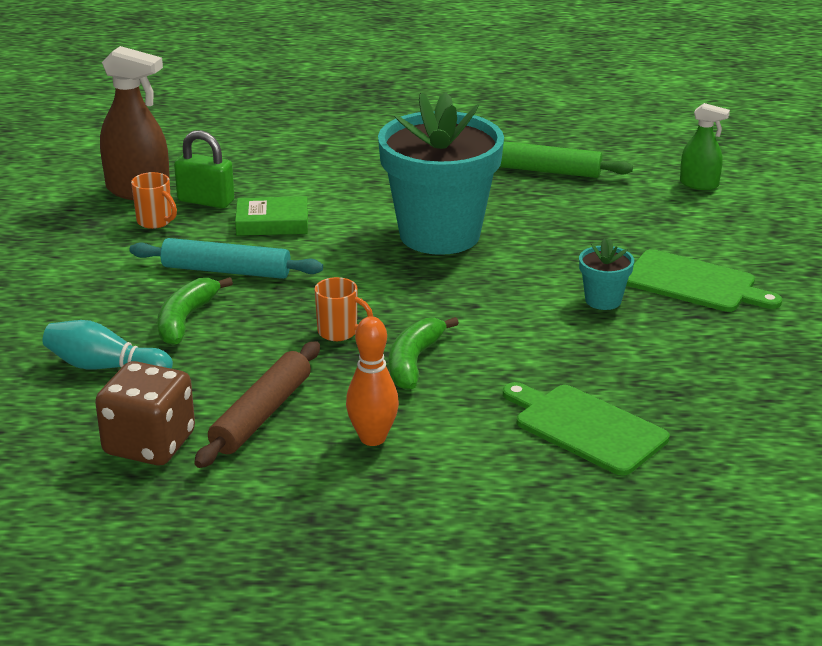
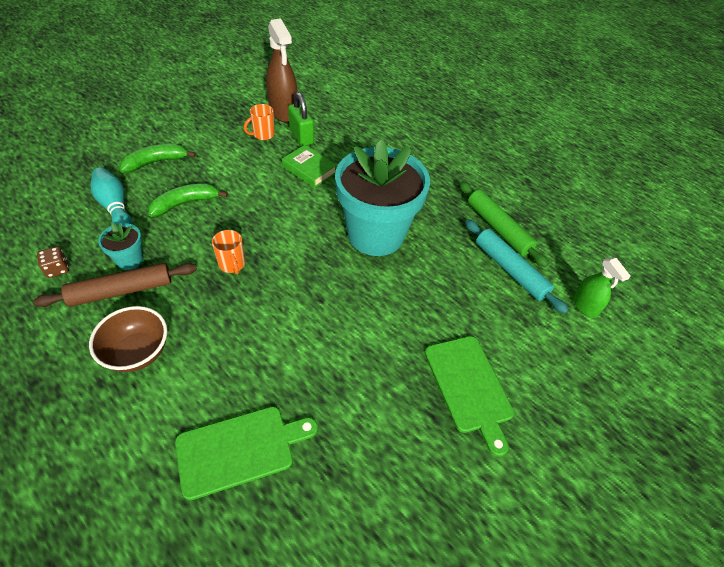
camera: 40 degrees right, 20 degrees up
brown dice [95,361,195,466] -> brown dice [37,246,69,278], size x0.46
turquoise rolling pin [129,238,323,279] -> turquoise rolling pin moved to [465,219,569,314]
orange mug [131,172,177,229] -> orange mug turned 60 degrees clockwise [244,104,275,140]
orange bowling pin [346,316,399,446] -> brown bowl [89,306,167,372]
green banana [389,317,459,390] -> green banana moved to [120,144,196,173]
green cutting board [503,382,669,476] -> green cutting board turned 75 degrees clockwise [175,406,318,500]
turquoise flower pot [579,238,634,310] -> turquoise flower pot moved to [98,223,143,270]

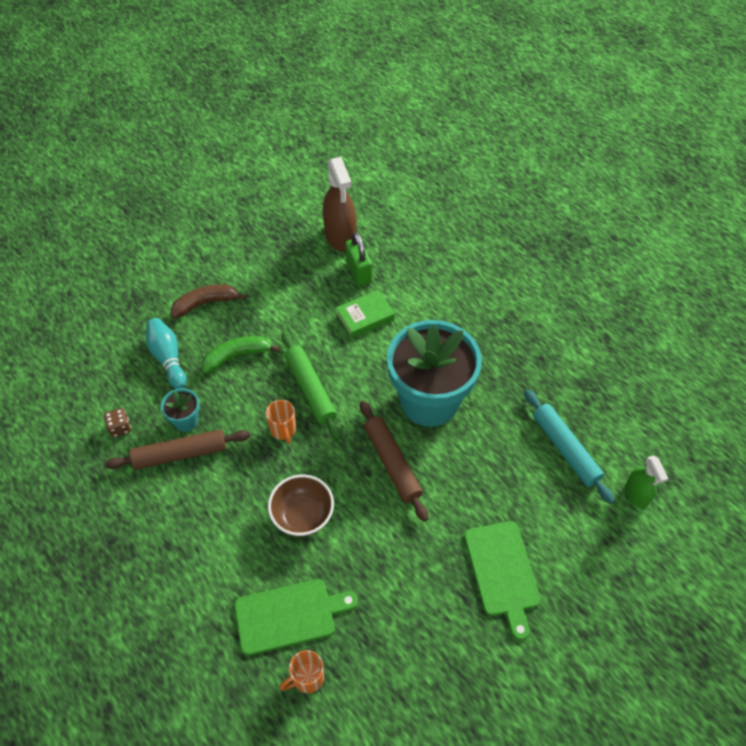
camera: 10 degrees right, 5 degrees up
brown bowl [89,306,167,372] -> brown bowl moved to [268,475,334,536]
green banana [120,144,196,173] -> brown banana [171,284,247,319]
orange mug [244,104,275,140] -> orange mug moved to [280,650,324,693]
green book [282,145,337,188] -> green book turned 75 degrees counterclockwise [336,290,395,338]
green rolling pin [459,181,549,267] -> green rolling pin moved to [282,332,341,440]
none -> brown rolling pin [360,401,428,521]

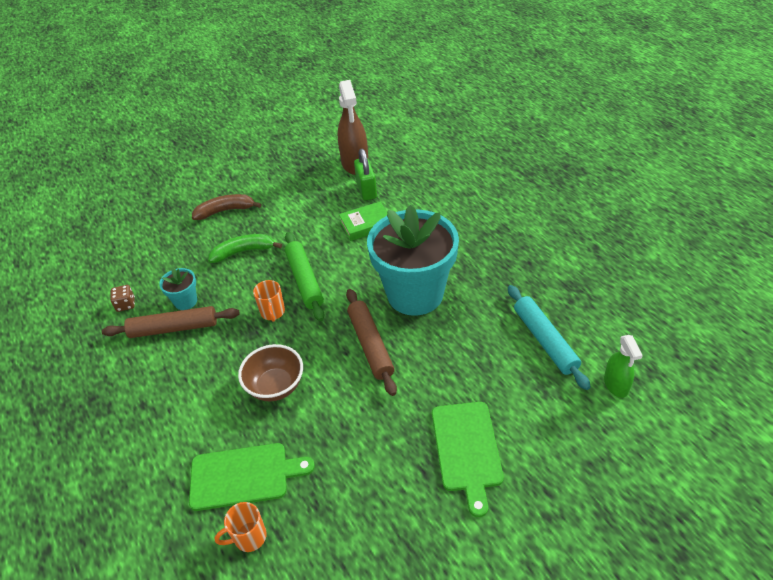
camera: 10 degrees right, 10 degrees down
turquoise bowling pin [146,318,187,389] -> none

